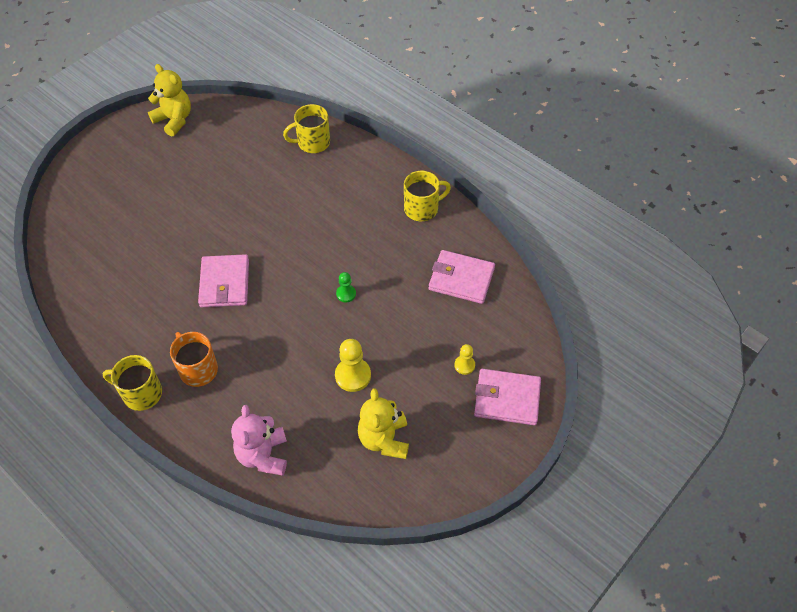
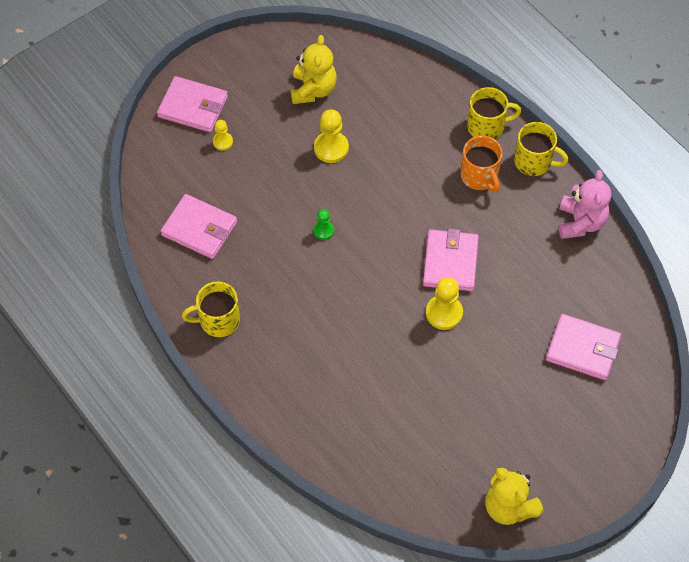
camera: 170 degrees left, 5 degrees up
pink teddy bear [231,405,287,476] -> pink teddy bear moved to [559,170,611,239]
yellow mug [283,104,330,153] -> yellow mug moved to [467,87,521,139]
none -> yellow pawn [426,277,463,330]
none -> pink wallet [546,314,621,380]

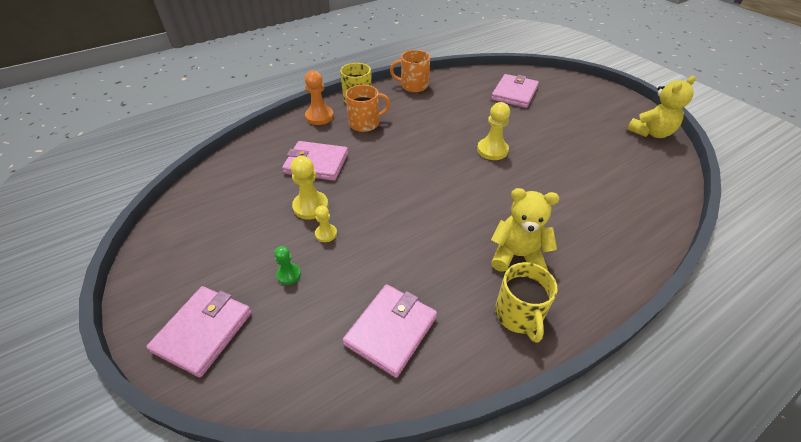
camera: 85 degrees left, 15 degrees down
yellow pawn [213,120,233,151] -> yellow pawn moved to [315,205,337,242]
yellow teddy bear [291,35,337,104] -> yellow teddy bear moved to [491,188,559,272]
green pawn [313,209,334,240] -> green pawn moved to [274,246,301,285]
pink wallet [423,229,479,291] -> pink wallet moved to [282,141,348,181]
yellow mug [467,87,521,139] -> orange pawn [305,70,334,125]
pink teddy bear [559,170,611,239] -> orange mug [390,50,430,92]

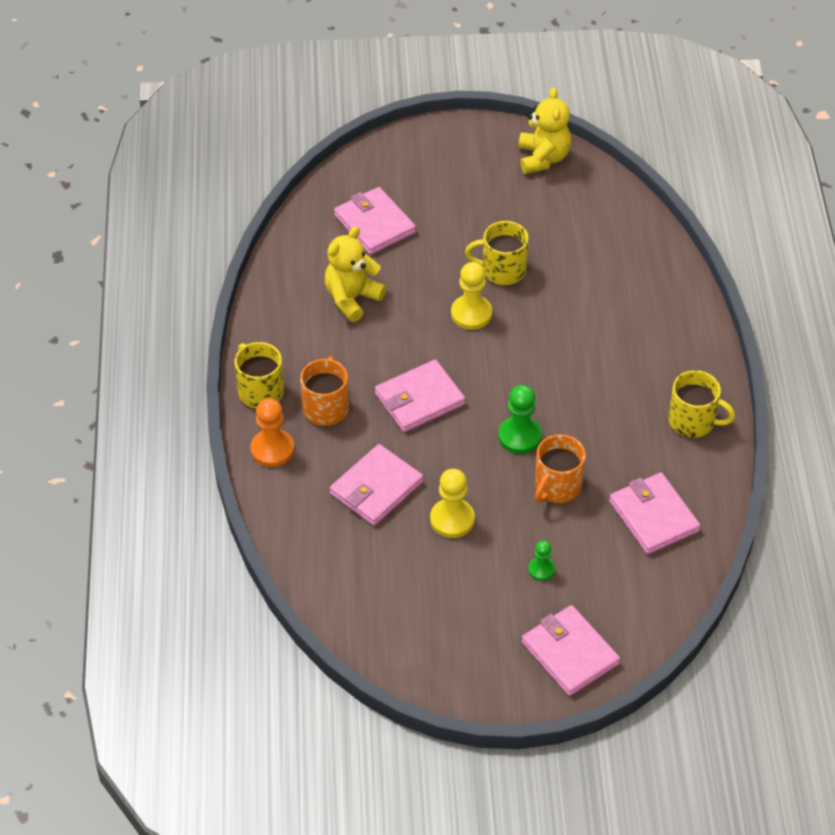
camera: 60 degrees left, 5 degrees up
yellow pawn [315,205,337,242] -> none
orange mug [390,50,430,92] -> orange mug moved to [535,434,586,503]
yellow teddy bear [491,188,559,272] -> yellow teddy bear moved to [325,227,386,322]
none -> pink wallet [375,360,465,432]
none -> yellow mug [465,221,529,285]
none -> green pawn [498,385,542,454]

